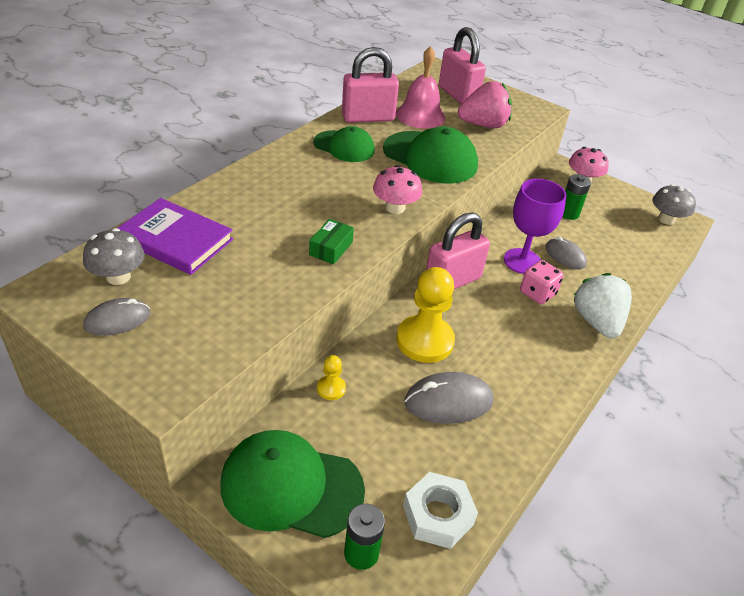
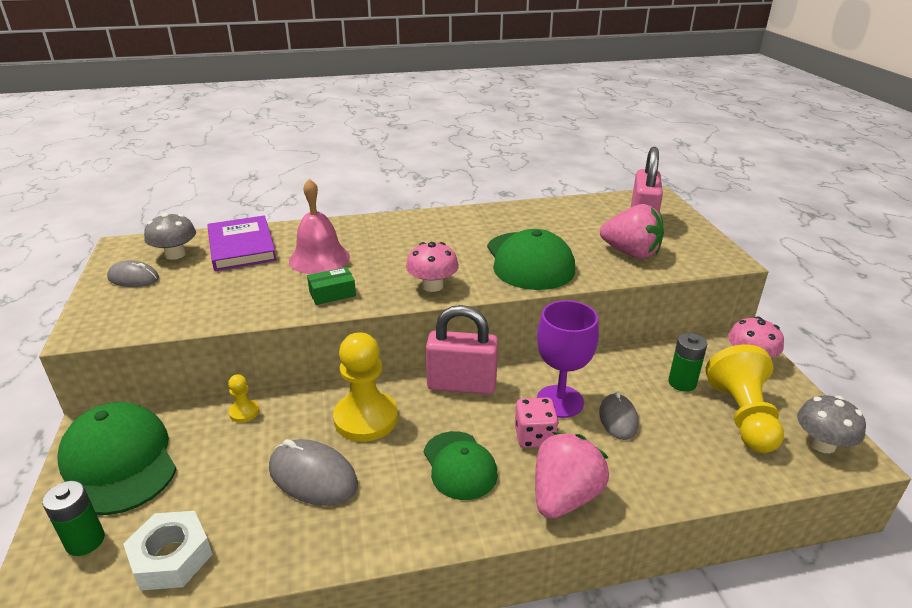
camera: 45 degrees right, 10 degrees down
green cap [313,126,375,162] -> green cap moved to [424,431,498,500]
pink padlock [342,47,399,123] -> none
pink bell [396,46,446,129] -> pink bell moved to [289,179,350,274]
white strawberry [574,273,632,338] -> pink strawberry [535,432,609,518]
none -> yellow pawn [705,344,784,453]

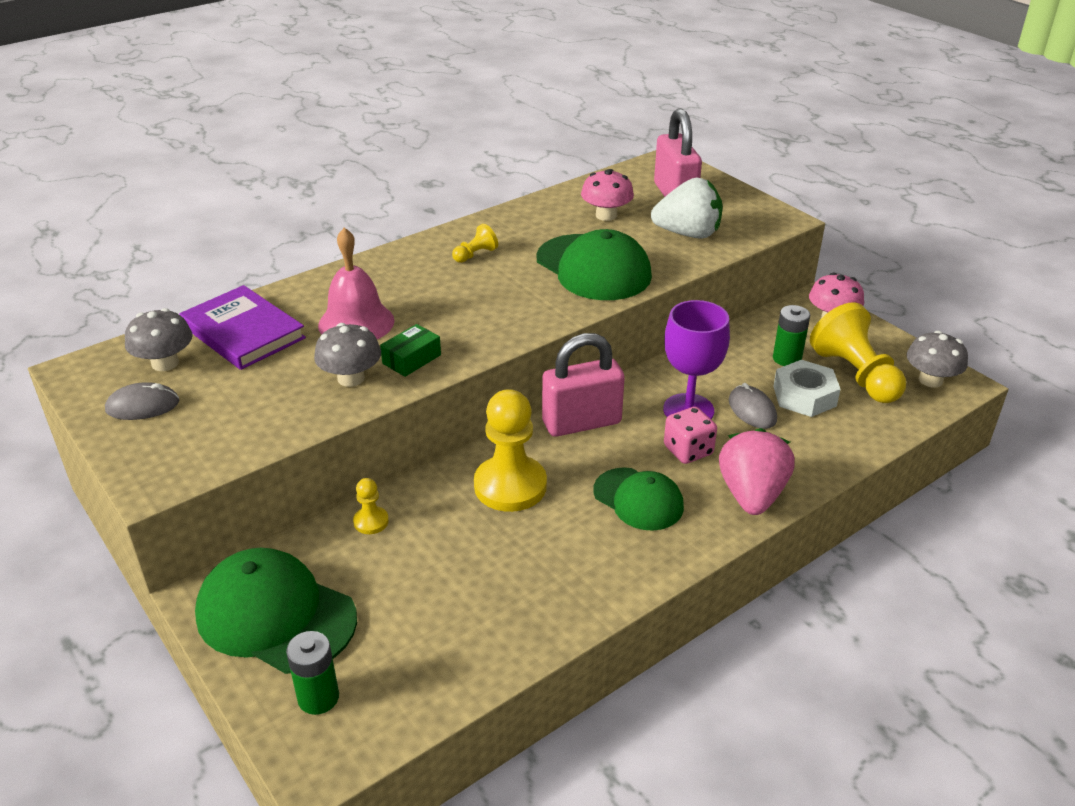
camera: 25 degrees left, 5 degrees up
white nut [123,511,212,591] -> white nut moved to [773,360,841,417]
grey mouse [269,439,358,506] -> none
pink mushroom [406,242,459,292] -> pink mushroom moved to [581,169,634,221]
pink strawberry [600,204,664,259] -> white strawberry [651,178,723,239]
none -> grey mushroom [314,323,381,387]
none -> yellow pawn [452,224,498,263]

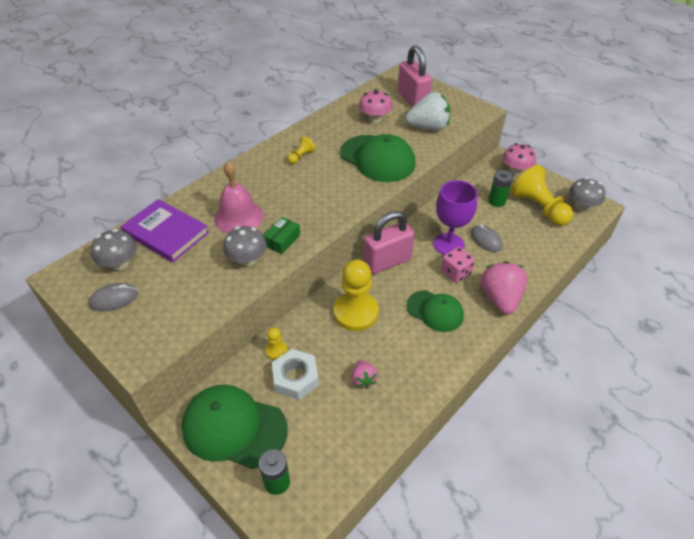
camera: 10 degrees left, 10 degrees up
white nut [773,360,841,417] -> white nut moved to [272,349,319,400]
none -> pink strawberry [352,360,378,389]

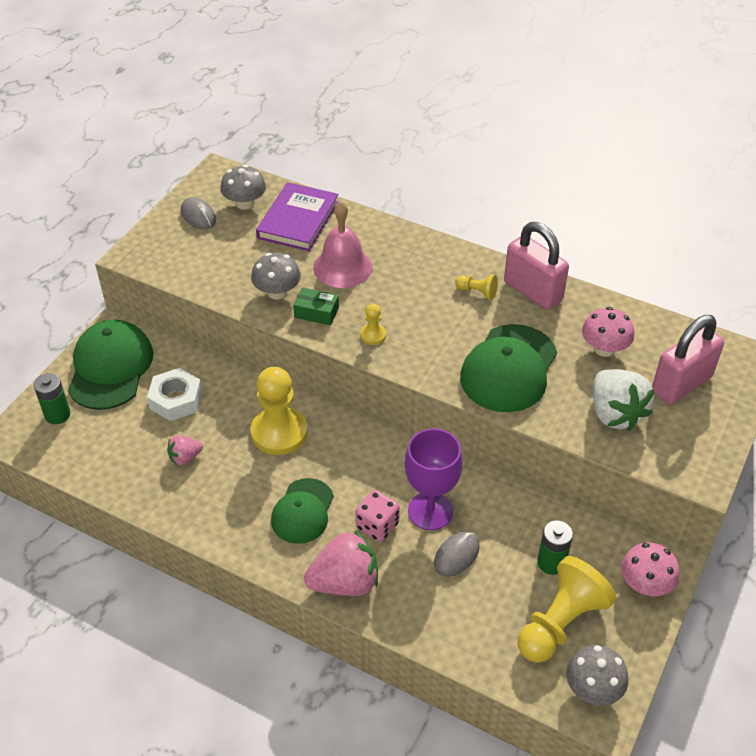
camera: 75 degrees right, 0 degrees up
yellow pawn [265,328,287,360] -> yellow pawn moved to [360,304,386,345]
pink padlock [364,211,415,274] -> pink padlock moved to [504,222,569,310]

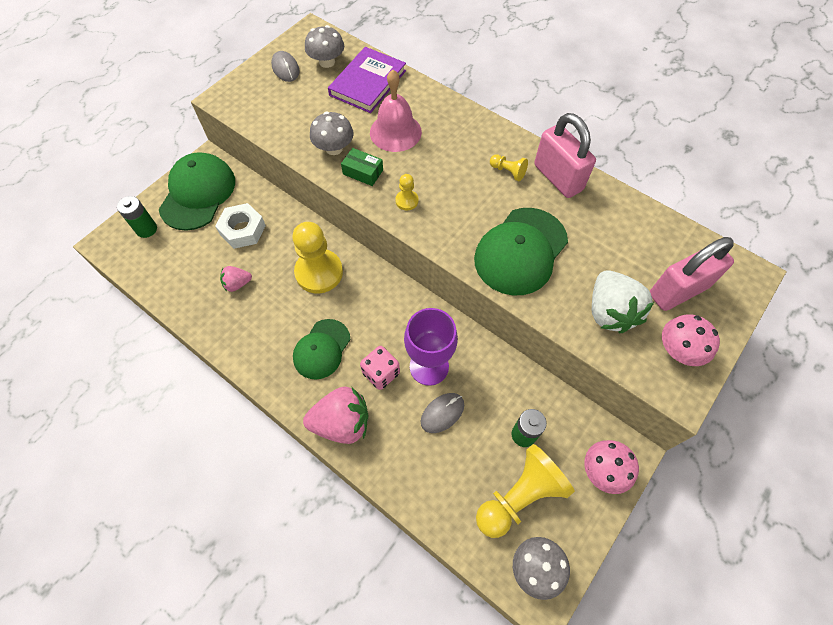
camera: 10 degrees right, 15 degrees up
pink mushroom [582,307,634,357] -> pink mushroom moved to [662,314,720,366]

